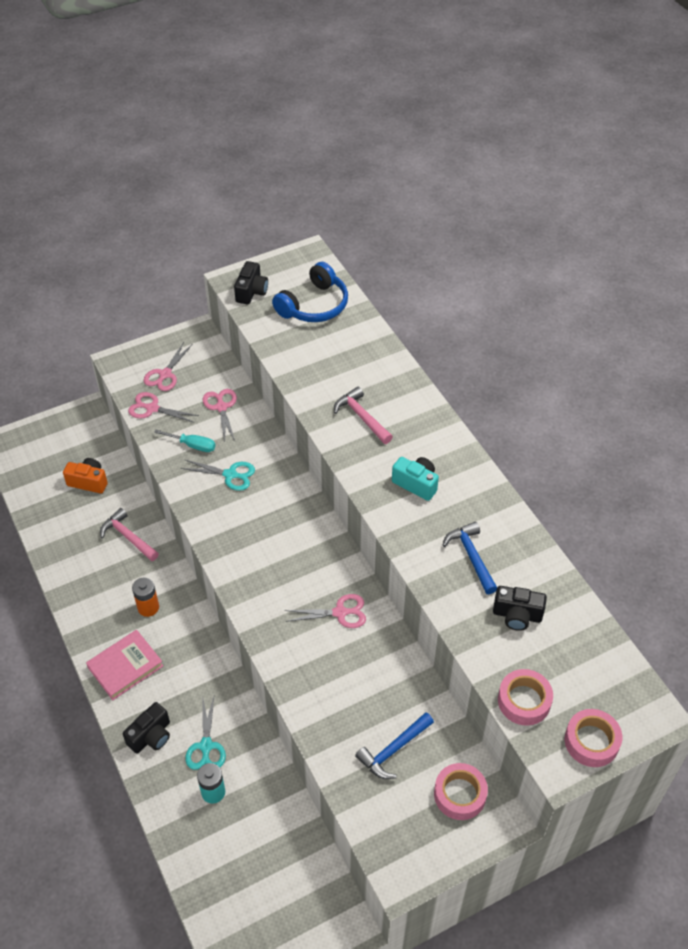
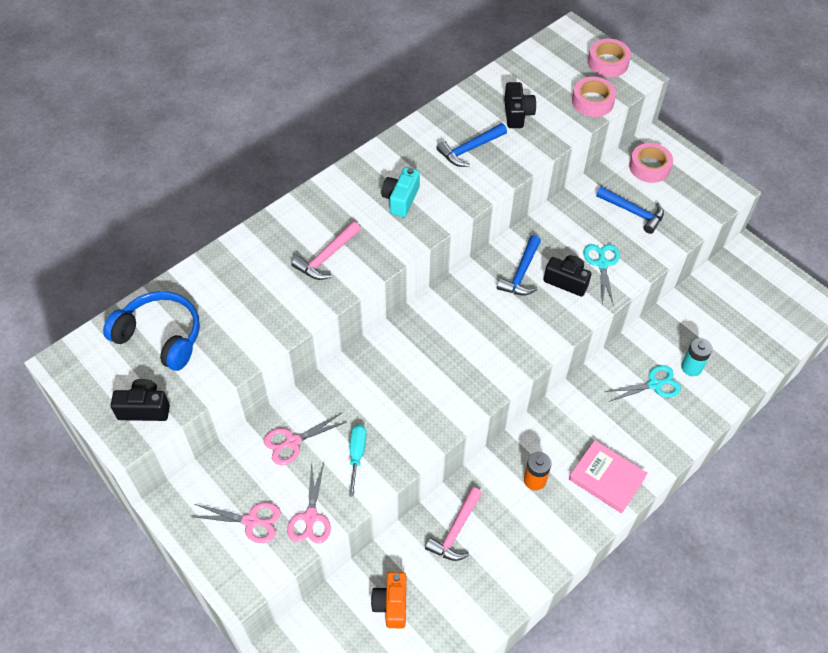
camera: 105 degrees left, 5 degrees up
black camera [123,702,170,753] -> black camera moved to [543,255,592,297]
turquoise scissors [181,459,255,491] -> turquoise scissors moved to [583,244,620,306]
pink scissors [285,594,366,628] -> blue hammer [497,235,541,295]

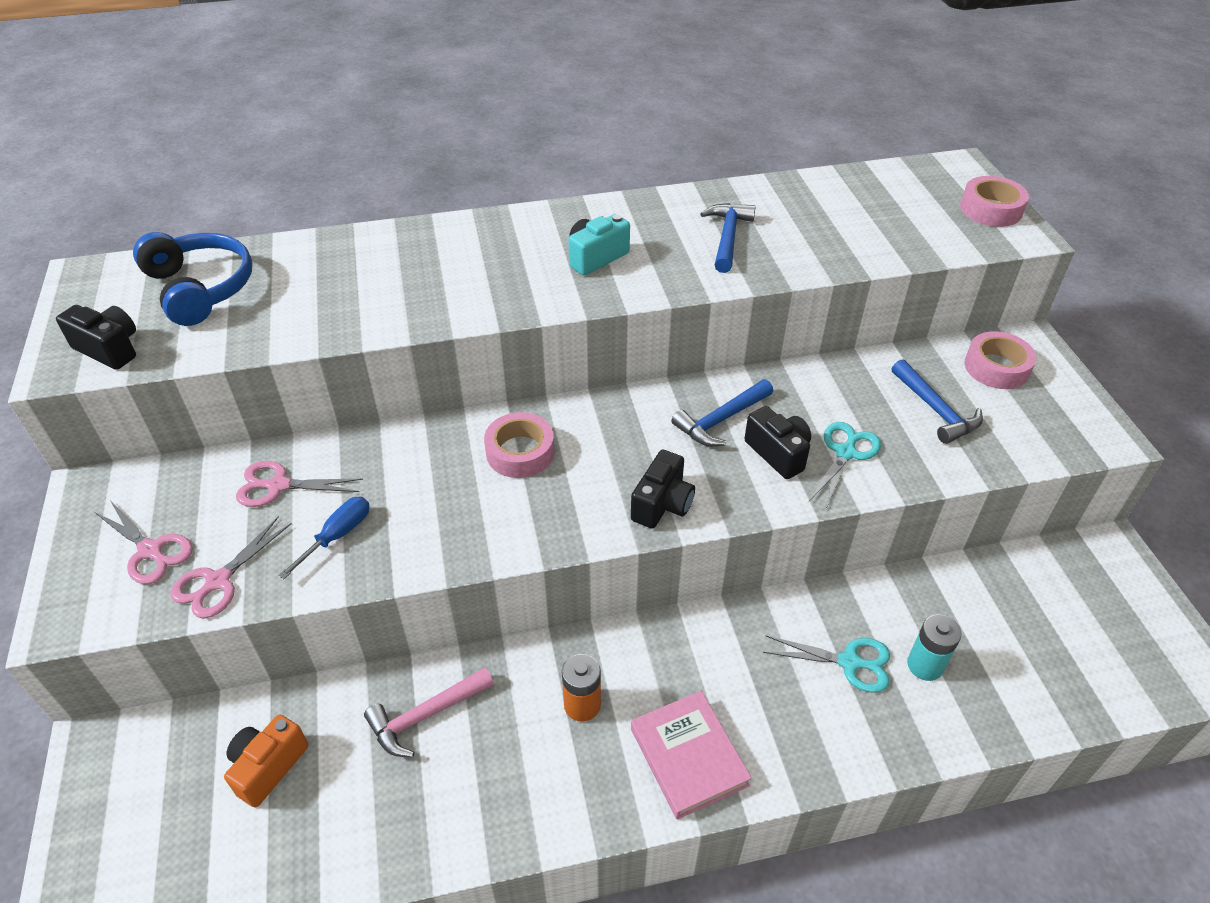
camera: 30 degrees right, 10 degrees down
pink hammer [291,221,361,280] -> none
turquoise screwdriver [349,425,366,497] -> blue screwdriver [278,497,370,579]
blue hammer [436,123,507,167] -> blue hammer turned 105 degrees clockwise [700,203,756,273]
black camera [504,82,536,128] -> black camera moved to [631,450,695,529]
pink tape [572,77,616,117] -> pink tape moved to [484,412,554,478]

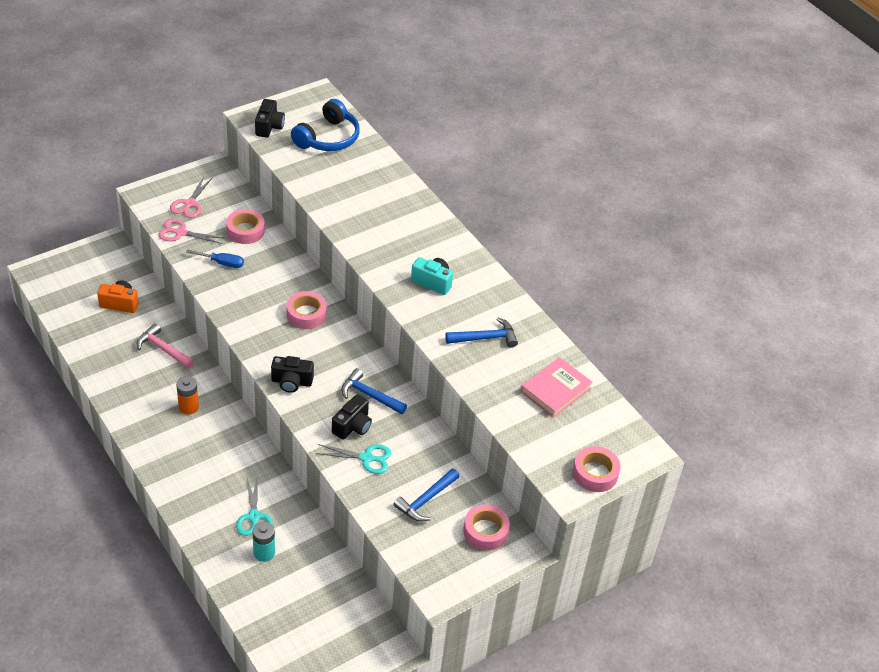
camera: 65 degrees right, 0 degrees up
pink scissors [236,461,363,507] -> pink tape [226,209,265,244]
pink book [631,691,752,819] -> pink book moved to [521,357,593,418]

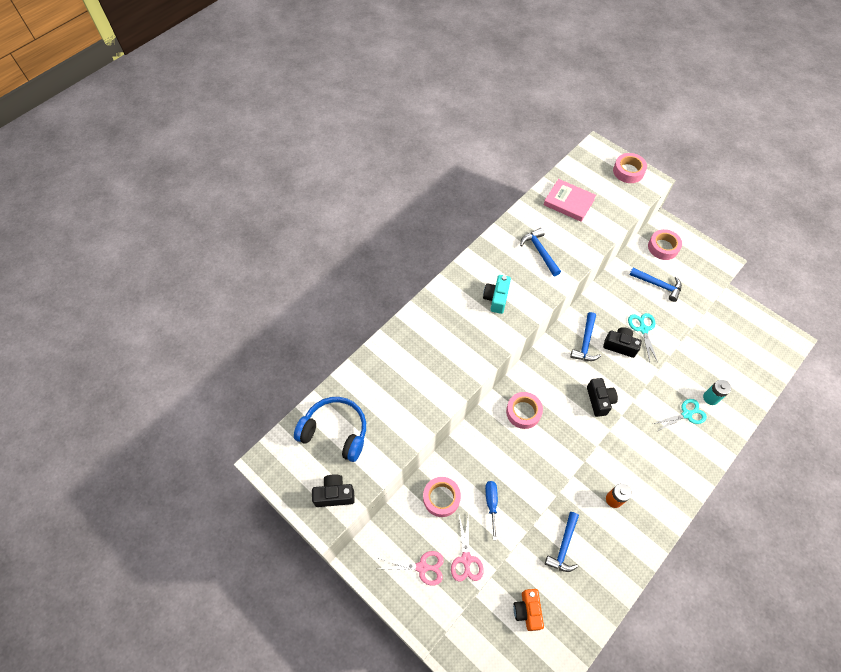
camera: 100 degrees left, 15 degrees up
pink hammer [136,323,194,369] -> blue hammer [545,512,579,572]

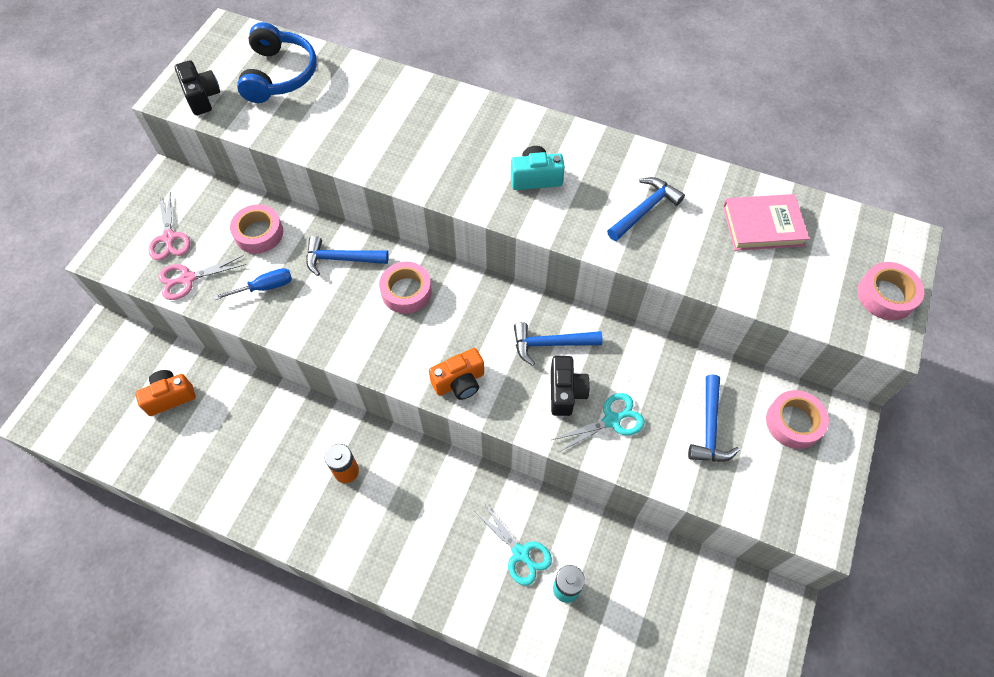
camera: 70 degrees right, 0 degrees up
pink book [544,179,596,222] -> pink book turned 75 degrees clockwise [723,194,809,251]
blue hammer [545,512,579,572] -> blue hammer moved to [306,236,389,276]
black camera [587,378,618,417] -> orange camera [429,348,484,400]

